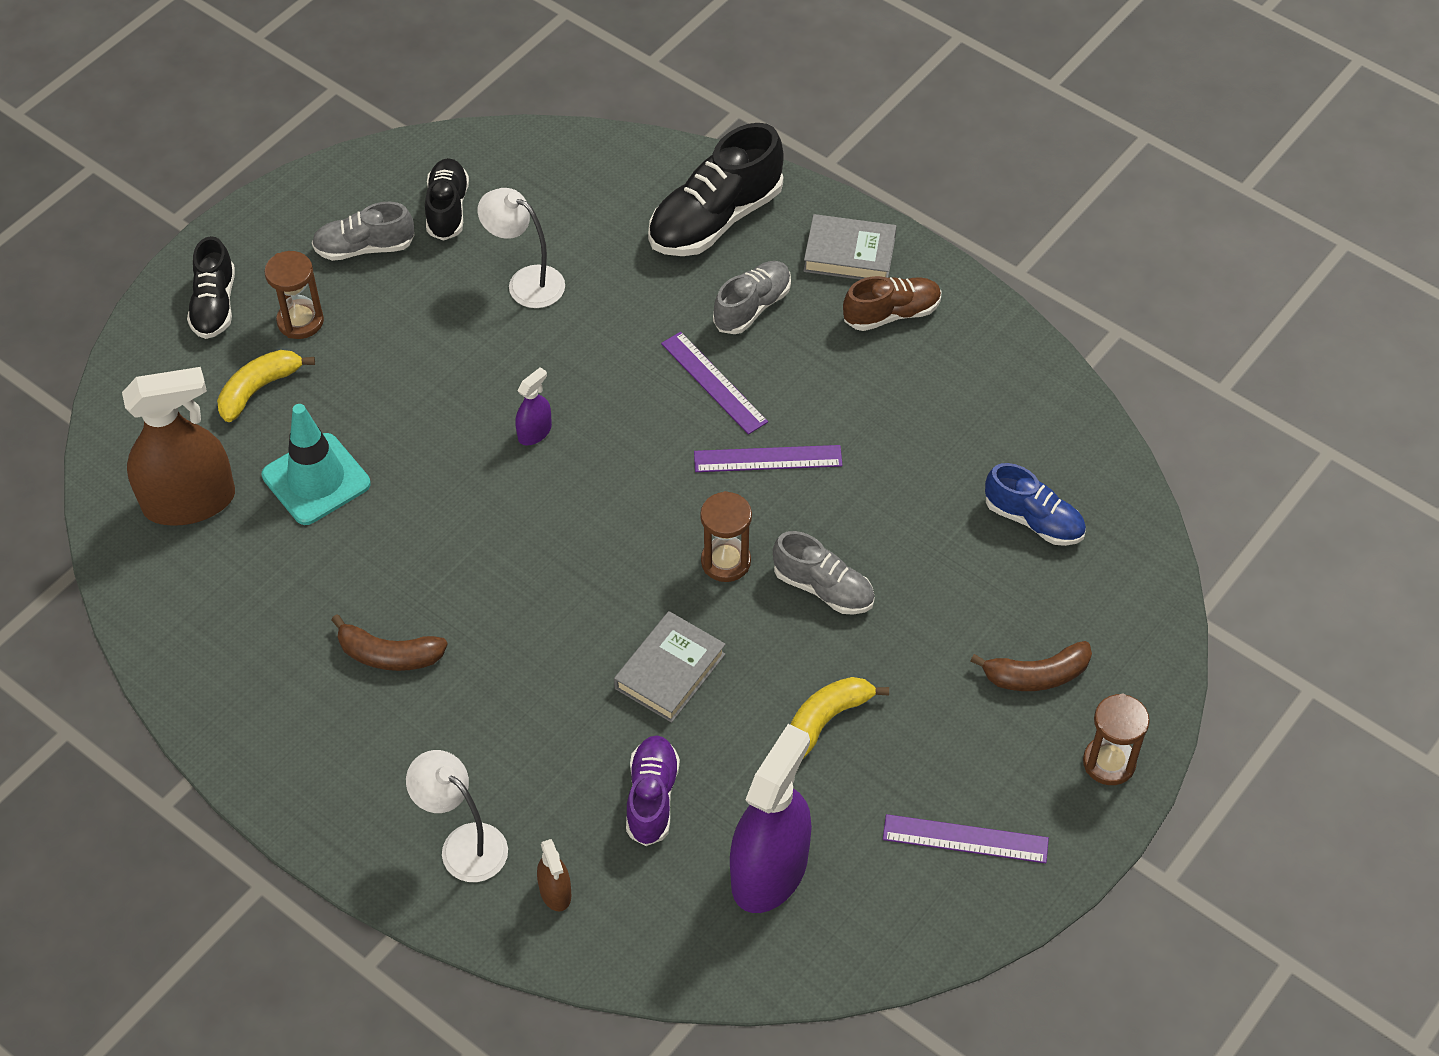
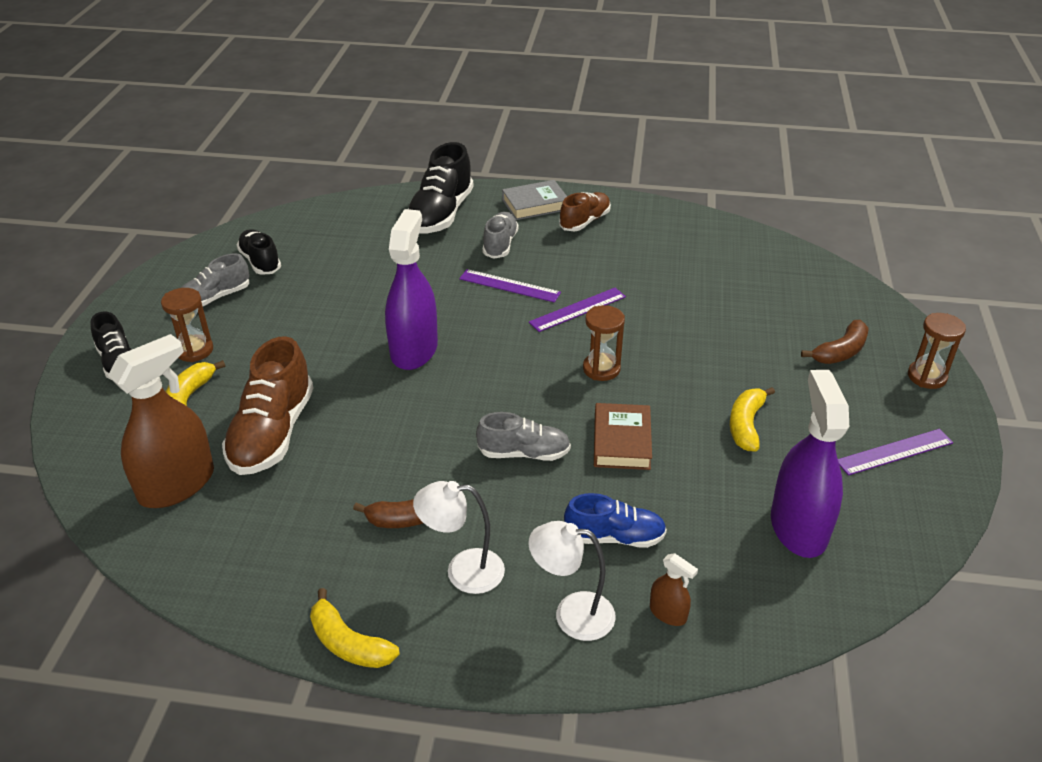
camera: 30 degrees left, 15 degrees down
turquoise traffic cone [262,404,371,525] -> brown shoe [222,336,314,475]
white lamp [478,188,565,308] -> white lamp moved to [413,481,505,594]
purple spray bottle [515,367,552,445] -> purple spray bottle [385,209,438,370], size x2.25
grey book [614,611,726,723] -> brown book [594,403,652,470]
purple shoe [626,735,680,846] -> none
grey shoe [773,531,875,615] -> grey shoe moved to [476,412,571,461]
blue shoe [985,463,1086,546] -> blue shoe moved to [564,493,667,548]
none -> yellow banana [310,588,400,668]

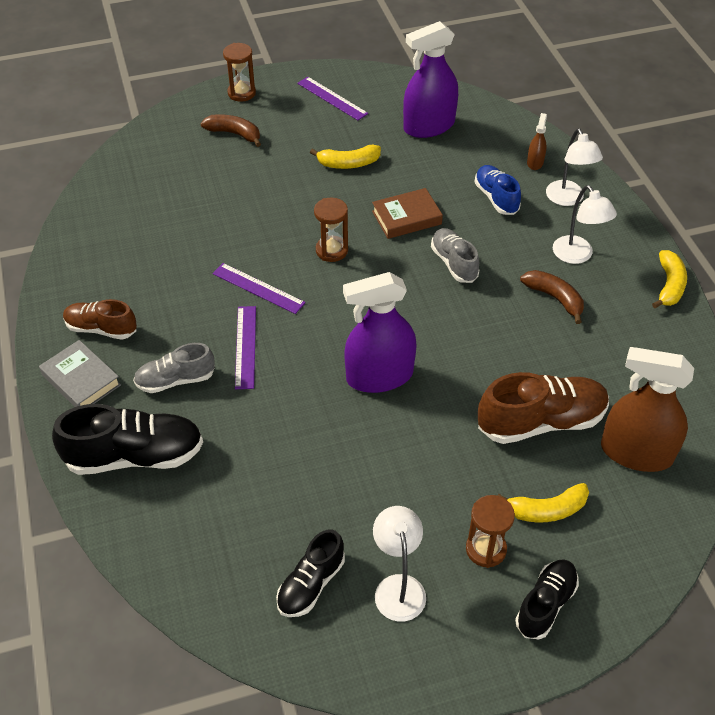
camera: 115 degrees left, 10 degrees up
grey shoe [181,253,249,306] -> white lamp [373,506,426,622]

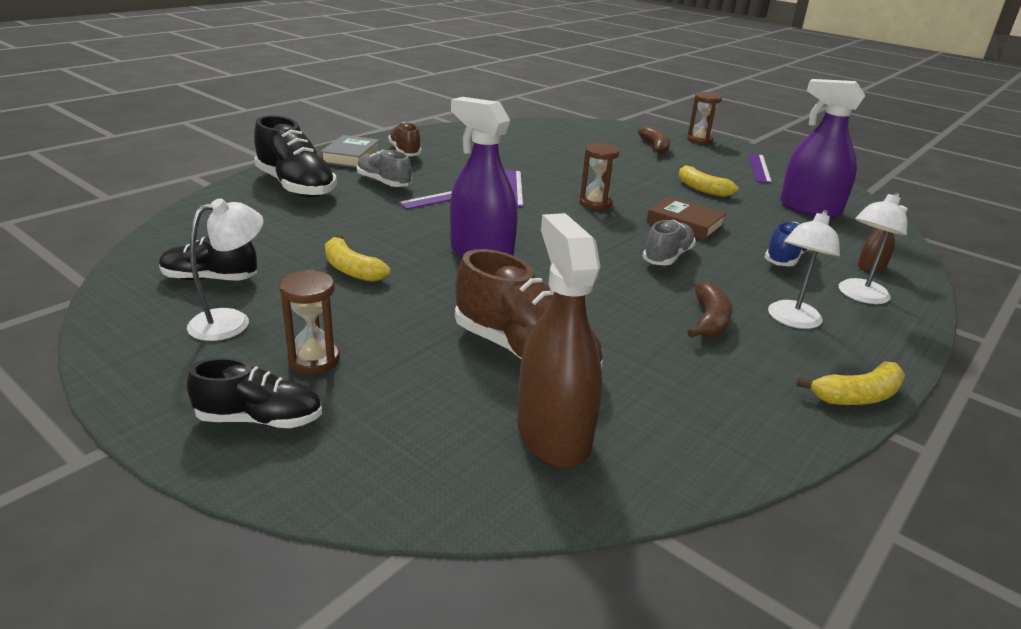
camera: 55 degrees right, 20 degrees down
yellow banana [498,483,589,522] -> yellow banana moved to [325,234,390,282]

